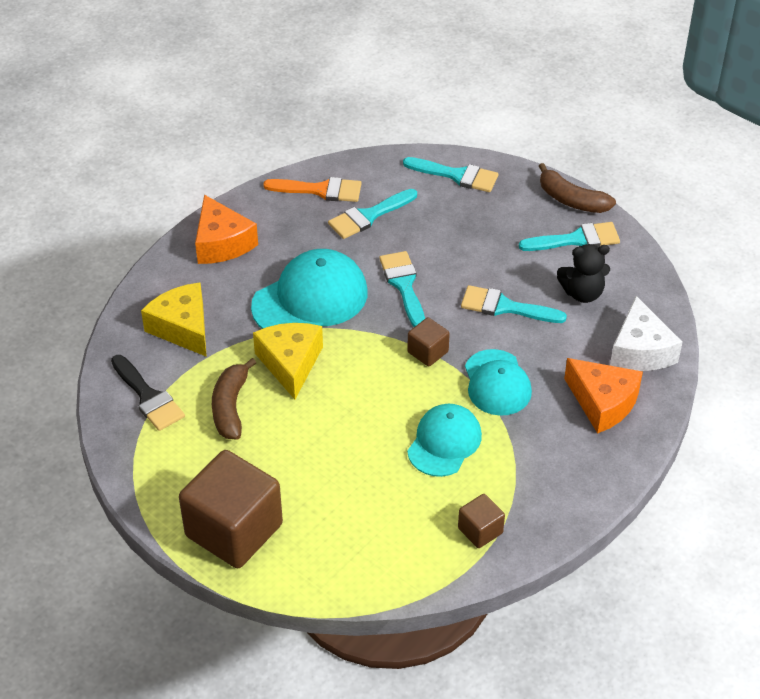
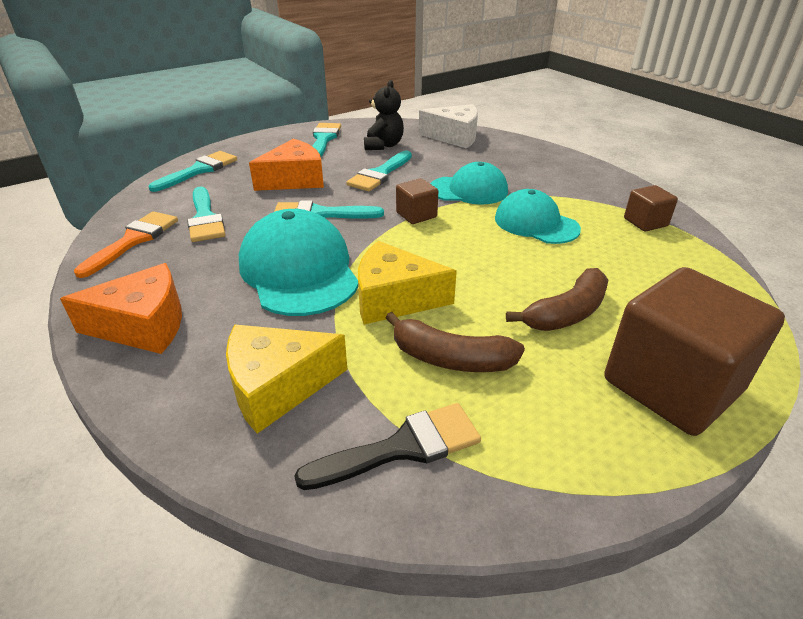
camera: 75 degrees left, 10 degrees down
brown banana [539,163,616,213] -> brown banana moved to [506,268,608,331]
orange cheese [564,358,643,434] -> orange cheese moved to [249,139,324,191]

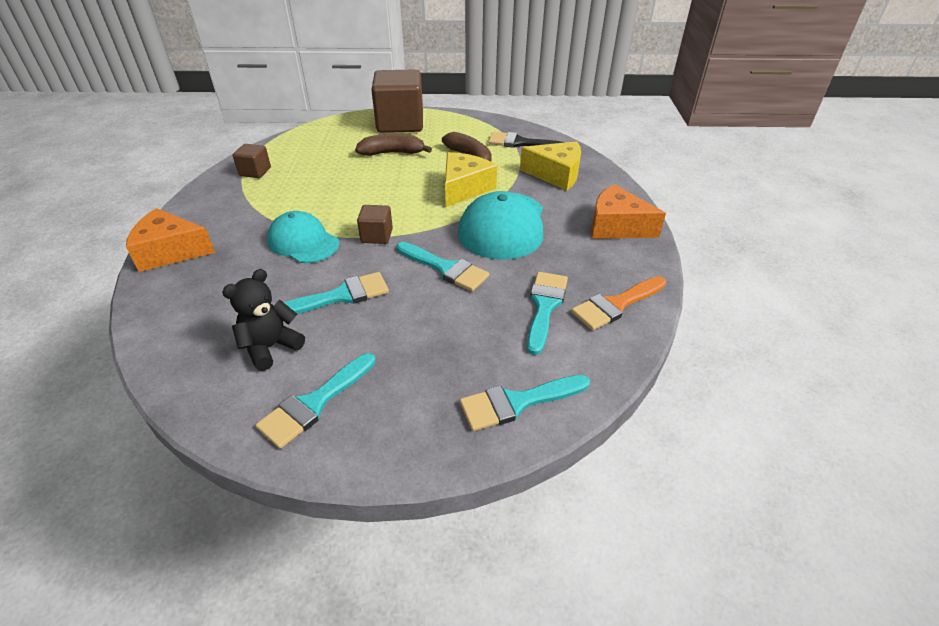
camera: 145 degrees left, 5 degrees up
orange cheese [249,139,324,191] -> orange cheese moved to [126,208,215,272]
yellow cheese [358,241,457,324] -> yellow cheese turned 105 degrees counterclockwise [445,152,497,207]
white cheese [419,104,478,148] -> none
turquoise cap [495,189,581,244] -> none

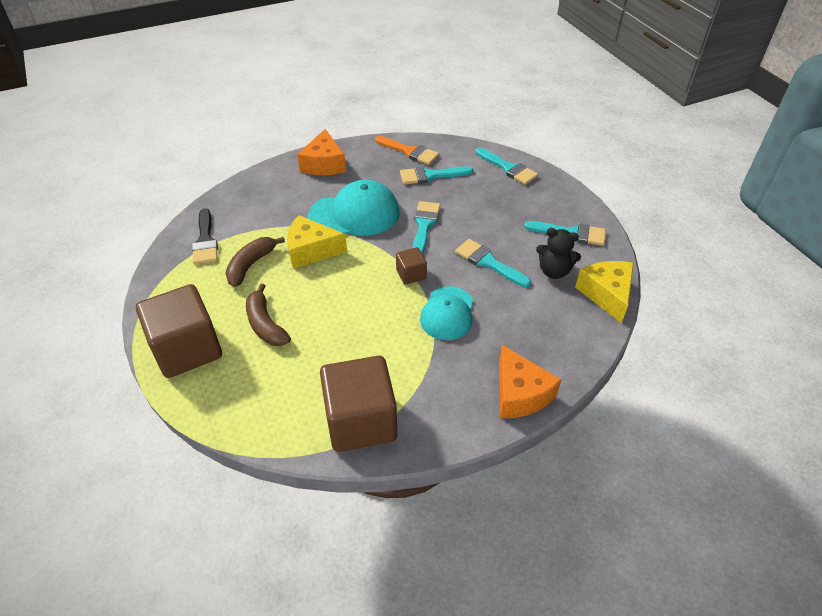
camera: 115 degrees left, 5 degrees up
brown cube [233,144,271,178] -> brown cube [320,356,397,452], size x2.16
yellow cheese [520,141,581,191] -> yellow cheese moved to [575,261,634,323]

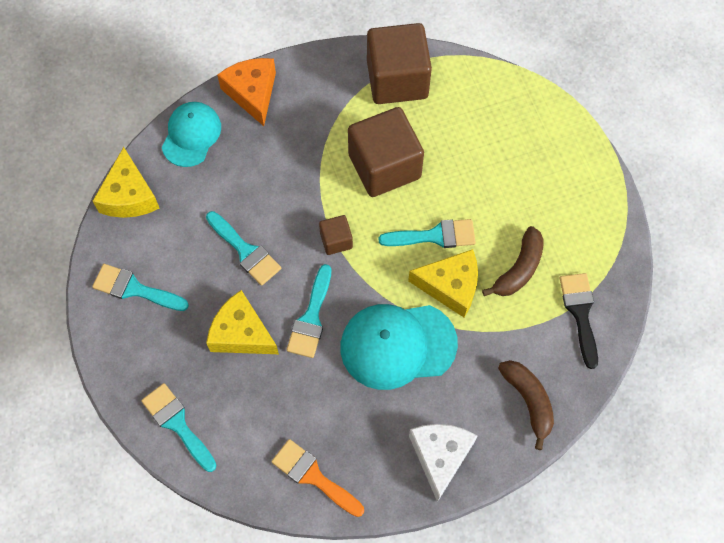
camera: 175 degrees left, 20 degrees up
brown cube [136,284,222,378] -> brown cube moved to [348,107,424,197]
brown banana [246,283,291,346] -> brown banana moved to [498,360,554,450]
orange cheese [297,129,346,175] -> white cheese [409,424,478,502]
turquoise brush [400,166,473,185] -> turquoise brush moved to [379,219,476,248]
turquoise cap [420,286,473,340] -> turquoise cap moved to [162,102,221,167]
black teddy bear [536,228,581,279] -> none
none -> yellow cheese [206,290,279,354]

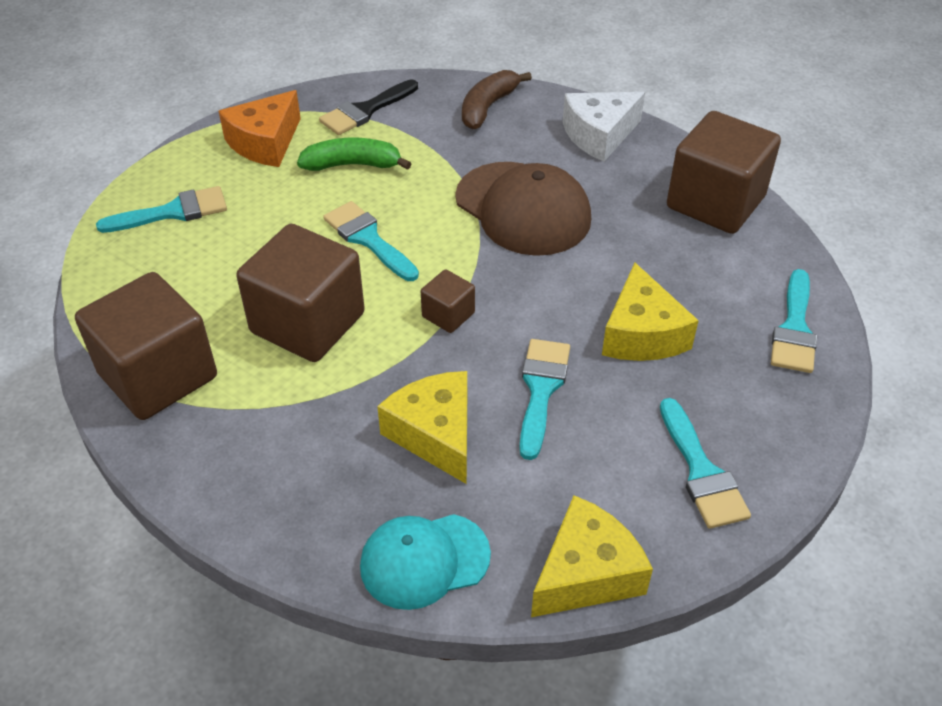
camera: 125 degrees left, 20 degrees down
orange cheese [217,58,276,126] -> orange cheese moved to [219,90,301,167]
orange brush [271,439,364,517] -> brown cube [667,111,781,234]
turquoise brush [287,264,331,358] -> turquoise brush moved to [96,186,227,233]
turquoise cap [340,304,458,390] -> brown cap [455,162,591,256]
yellow cheese [408,249,478,317] -> yellow cheese moved to [377,371,467,484]
brown banana [482,226,544,296] -> green banana [297,138,412,171]

